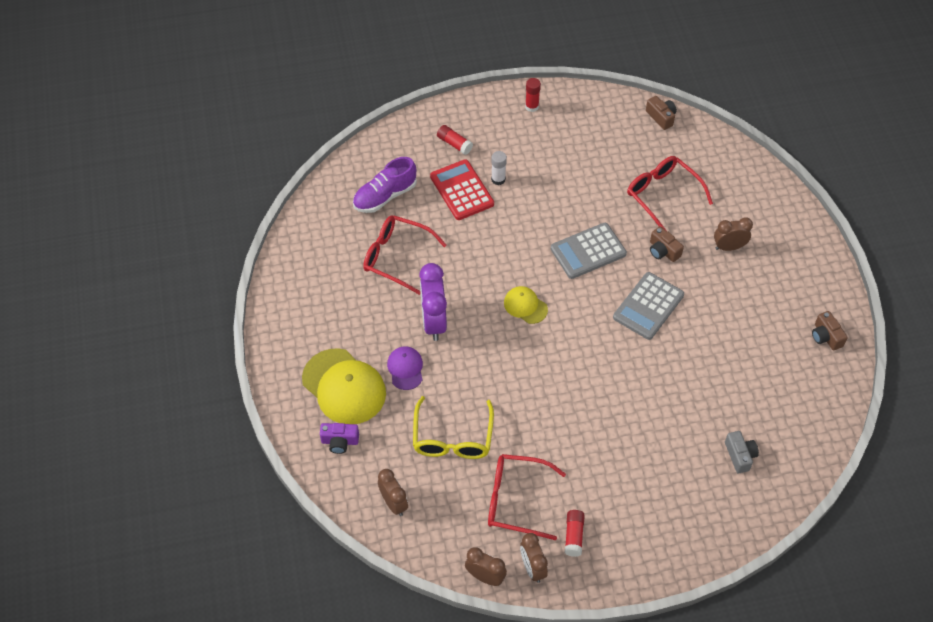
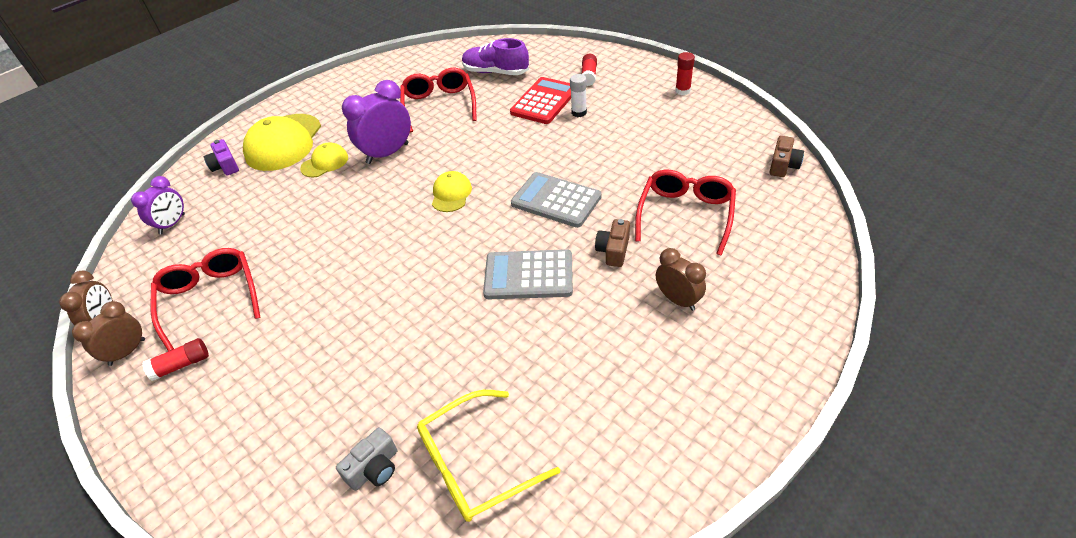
camera: 60 degrees right, 10 degrees down
brown clock [378,469,408,516] -> purple clock [131,176,185,234]
purple cap [387,347,423,390] -> yellow cap [300,143,348,177]
yellow glasses [413,396,494,459] -> yellow glasses moved to [417,390,560,522]
brown camera [812,311,848,350] -> none

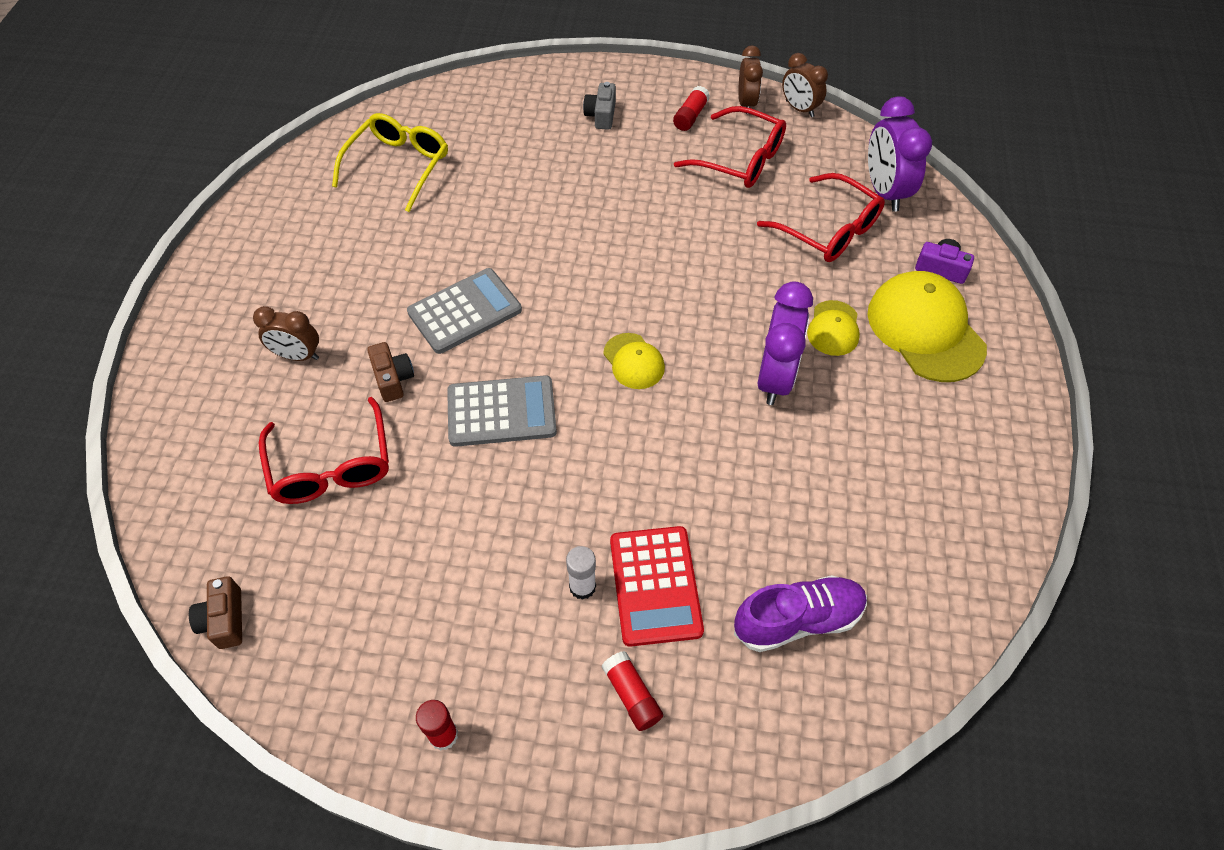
camera: 140 degrees right, 10 degrees up
purple clock [131,176,185,234] -> purple clock [868,96,932,212], size x1.58
grey camera [336,427,397,491] -> grey camera moved to [583,82,616,130]
red glasses [400,68,476,133] -> red glasses moved to [757,173,885,262]

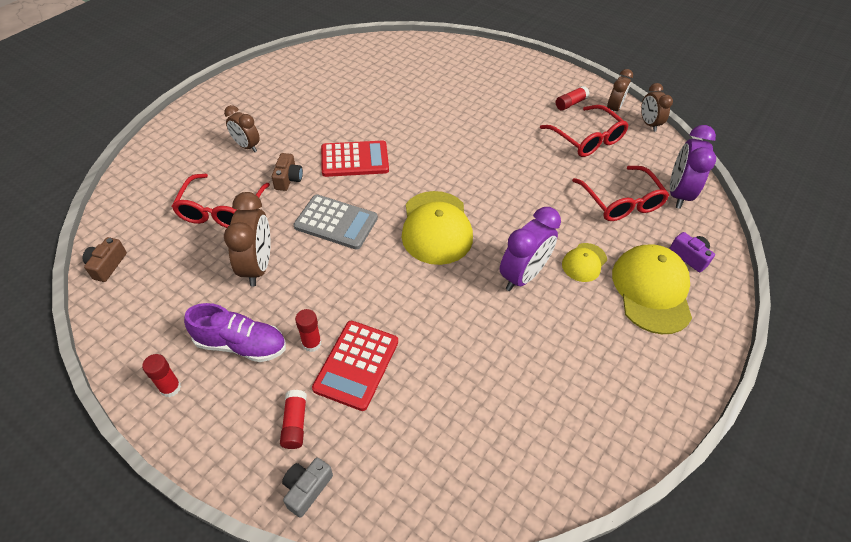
camera: 25 degrees right, 5 degrees down
yellow glasses [332,113,448,212] -> none
grey calculator [407,268,522,354] -> red calculator [321,141,389,177]
white glue stick [566,546,596,600] -> red glue stick [295,309,321,352]
grey camera [583,82,616,130] -> grey camera moved to [282,457,333,518]
yellow cap [603,333,665,389] -> yellow cap [401,191,473,265], size x1.91
purple shoe [734,575,867,652] -> purple shoe moved to [184,303,286,362]
none -> brown clock [224,192,271,287]

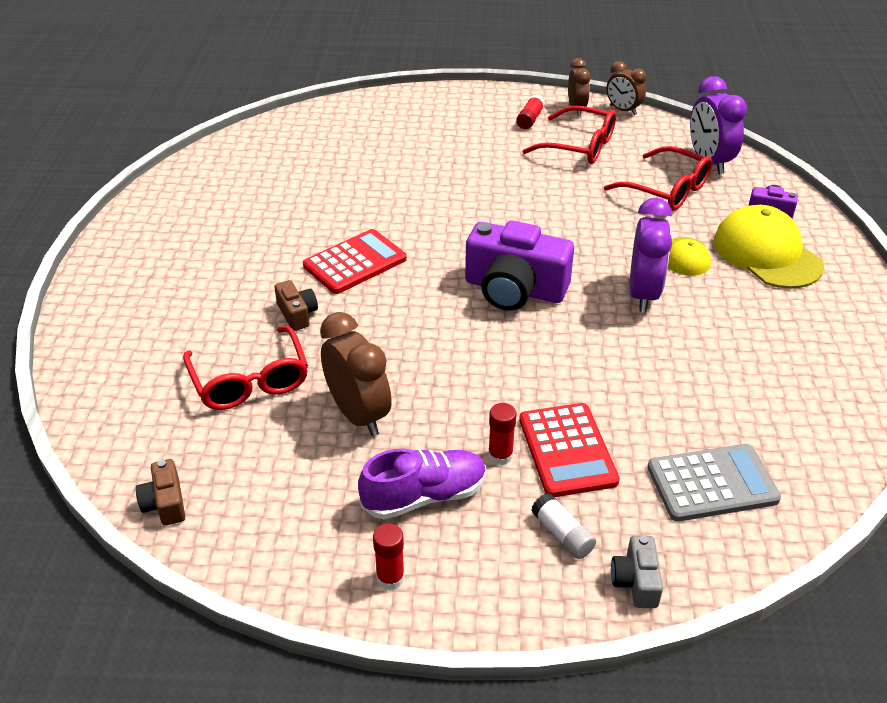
camera: 30 degrees left, 10 degrees down
brown clock [224,105,260,152] -> none
red glue stick [280,390,307,449] -> white glue stick [531,493,596,559]
grey calculator [294,195,378,250] -> grey calculator moved to [647,444,781,522]
yellow cap [401,191,473,265] -> purple camera [465,220,574,311]

